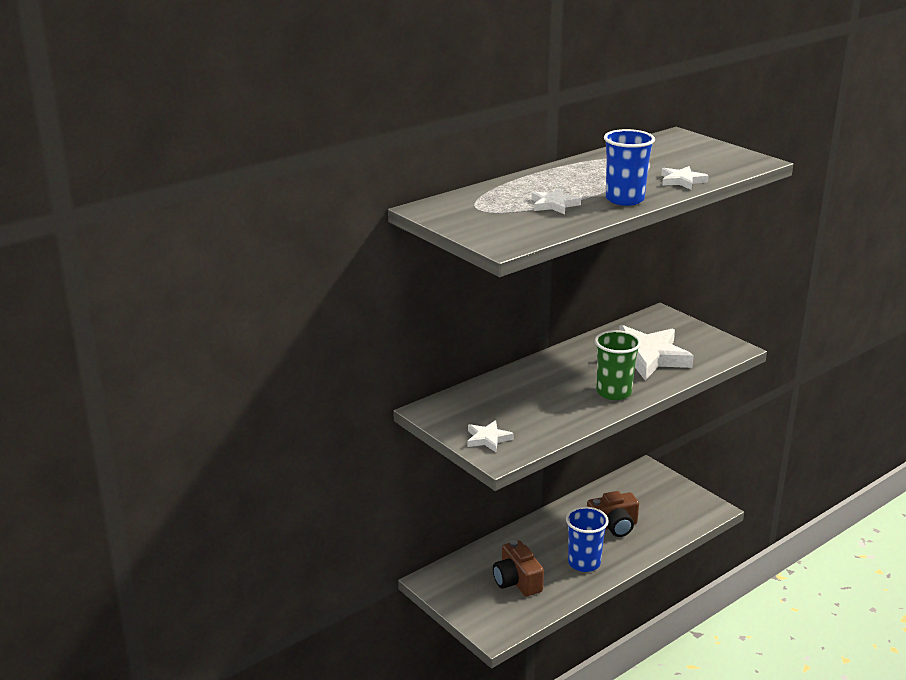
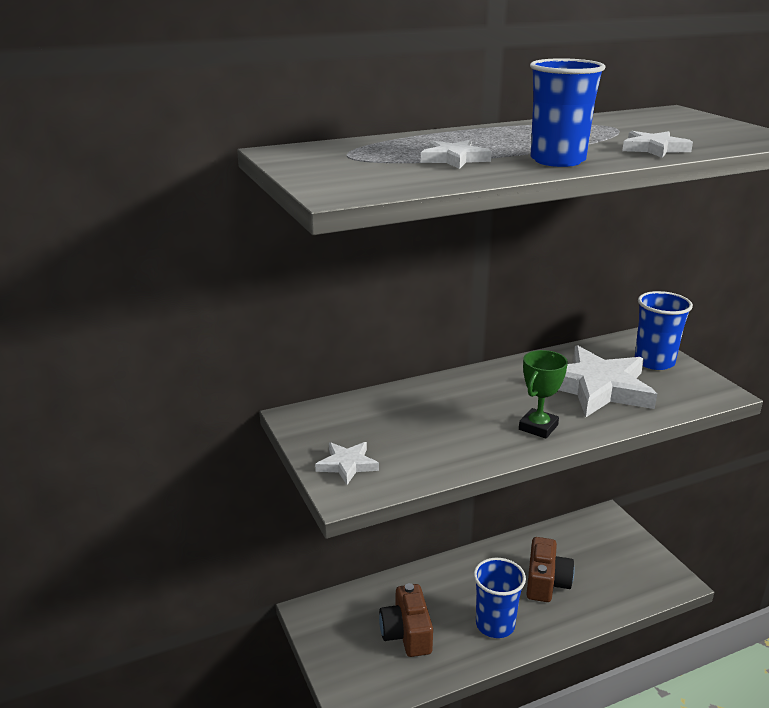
camera: 15 degrees right, 0 degrees up
brown camera [587,491,639,537] -> brown camera turned 75 degrees counterclockwise [526,537,575,602]
green cup [595,330,641,400] -> green trophy [519,350,568,439]
none -> blue cup [635,291,693,370]

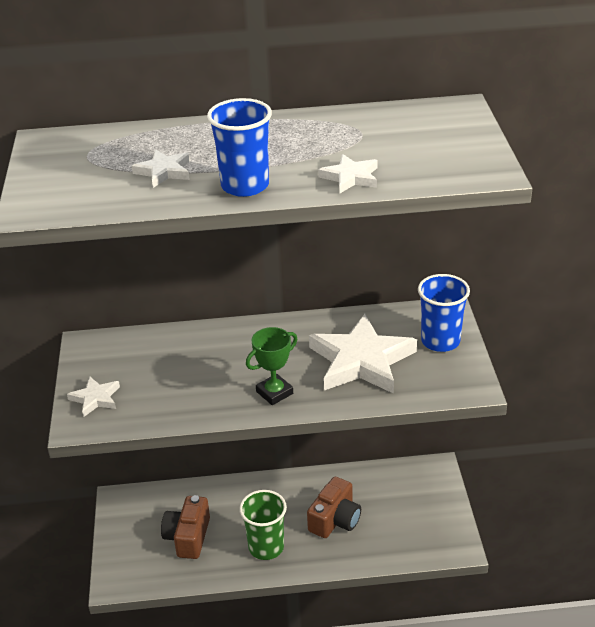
camera: 20 degrees right, 10 degrees up
blue cup [473,558,526,638] -> green cup [239,490,287,560]

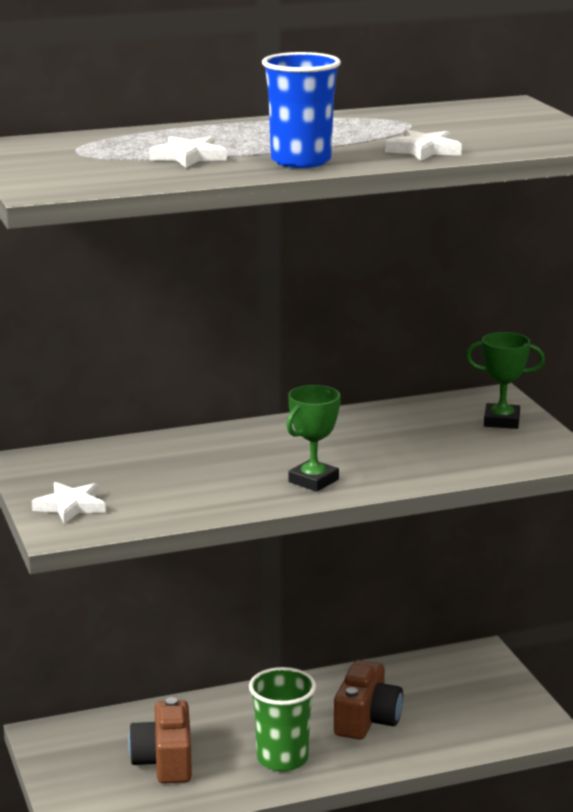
camera: 15 degrees left, 15 degrees down
white star [309,314,417,394] -> none
blue cup [418,274,470,352] -> green trophy [466,332,545,429]

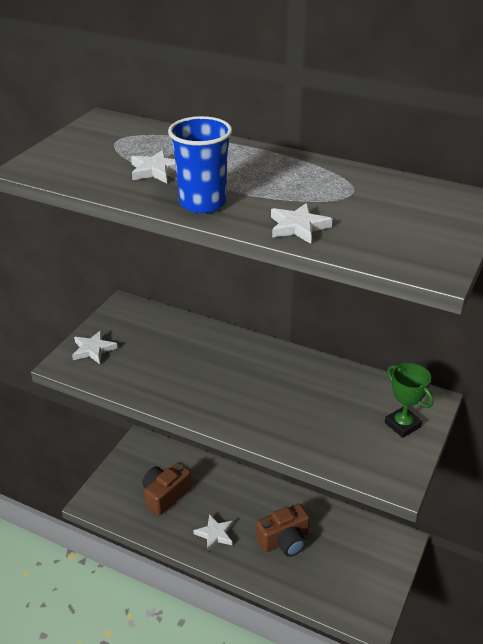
camera: 45 degrees right, 15 degrees up
green cup [249,667,316,771] -> white star [193,514,233,552]
green trophy [287,385,341,492] -> none

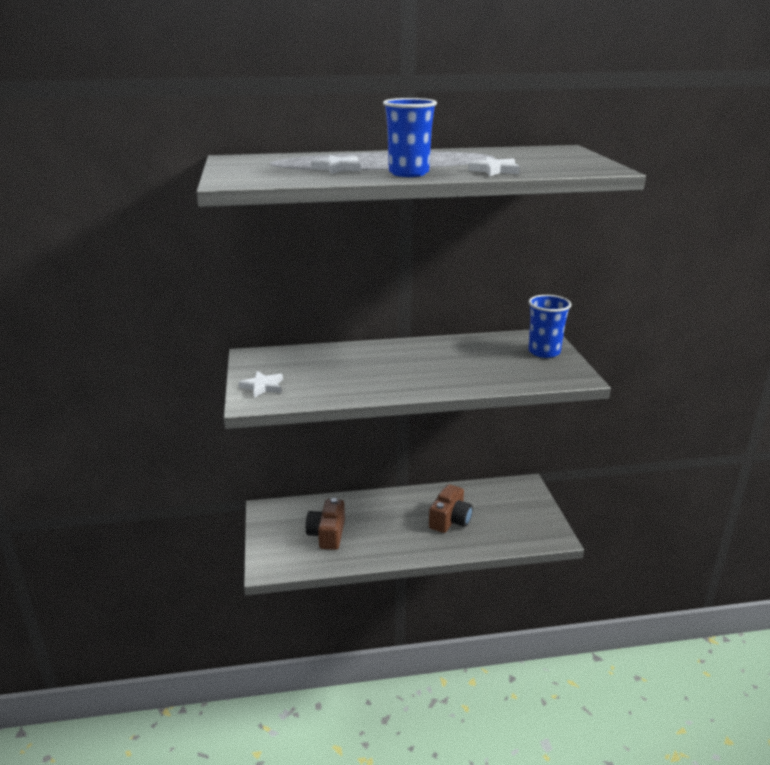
camera: 35 degrees left, 10 degrees down
white star [193,514,233,552] -> none
green trophy [385,363,433,438] -> blue cup [528,295,571,358]

